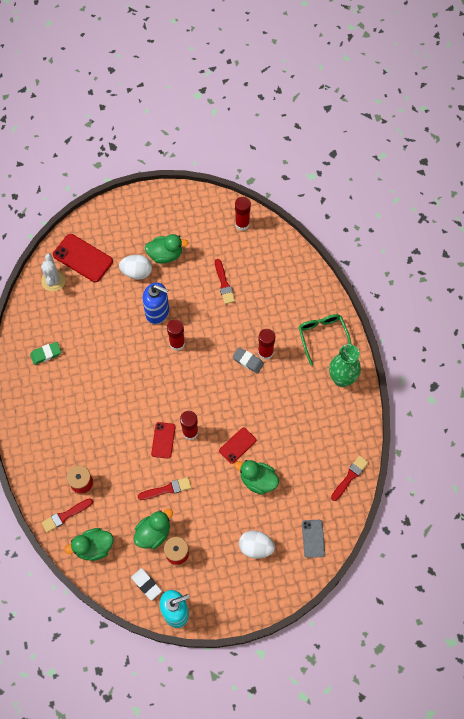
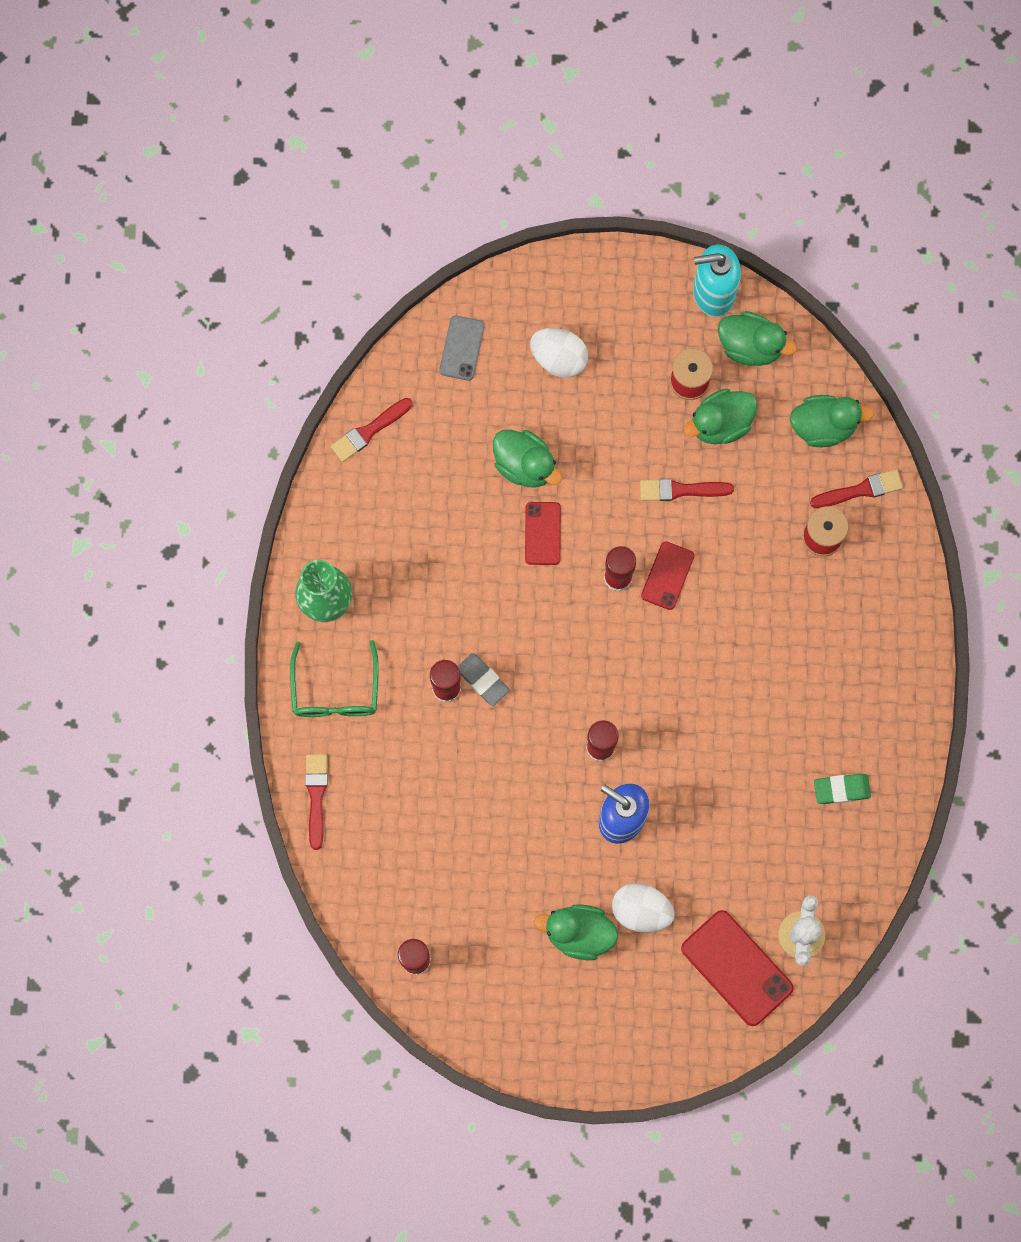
camera: 165 degrees left, 10 degrees up
white eraser [131,568,162,601] -> green duck [718,311,797,366]
red brush [215,259,235,304] -> red brush moved to [305,754,328,850]
red phone [219,428,256,464] -> red phone turned 60 degrees counterclockwise [525,502,561,565]

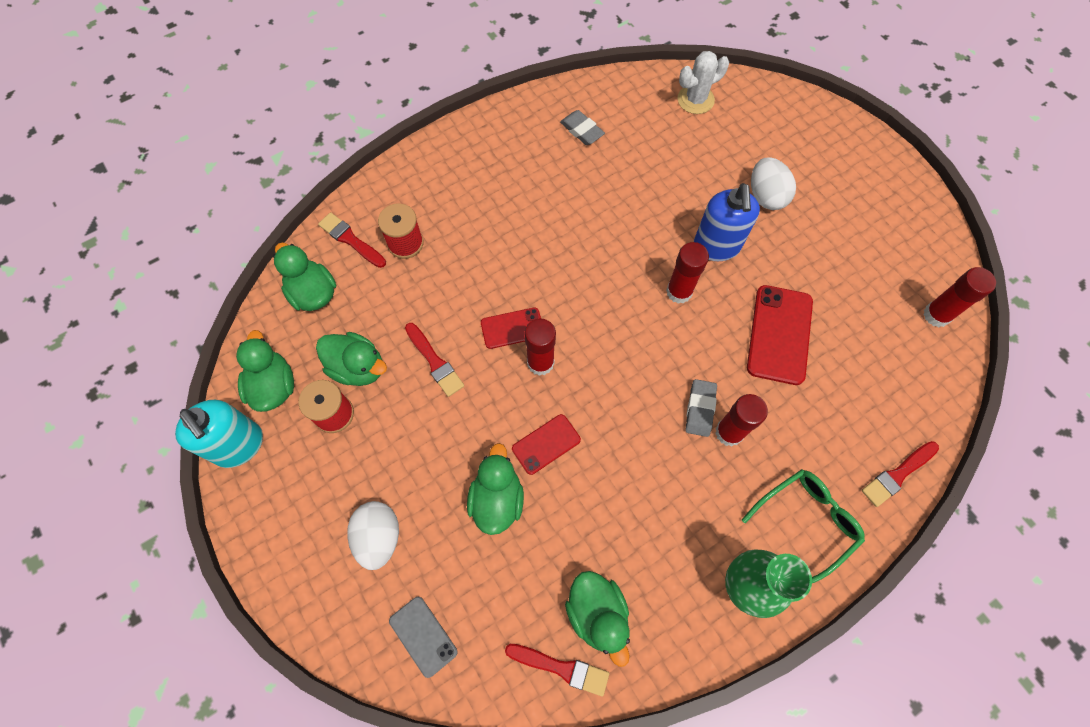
camera: 125 degrees left, 10 degrees down
grey phone [439,316,485,381] -> grey phone turned 75 degrees clockwise [389,597,458,678]
green duck [534,904,618,960] -> green duck moved to [565,571,630,667]
red phone [681,910,794,1026] -> red phone moved to [747,285,813,385]
green eraser [814,774,871,804] -> grey eraser [560,110,605,145]

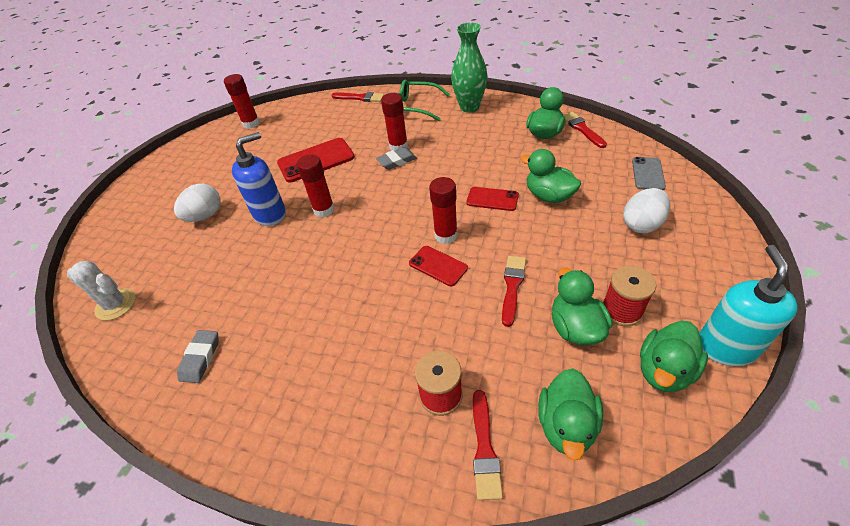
camera: 125 degrees left, 20 degrees down
green duck [467,443,524,535] -> green duck turned 75 degrees clockwise [520,149,581,203]

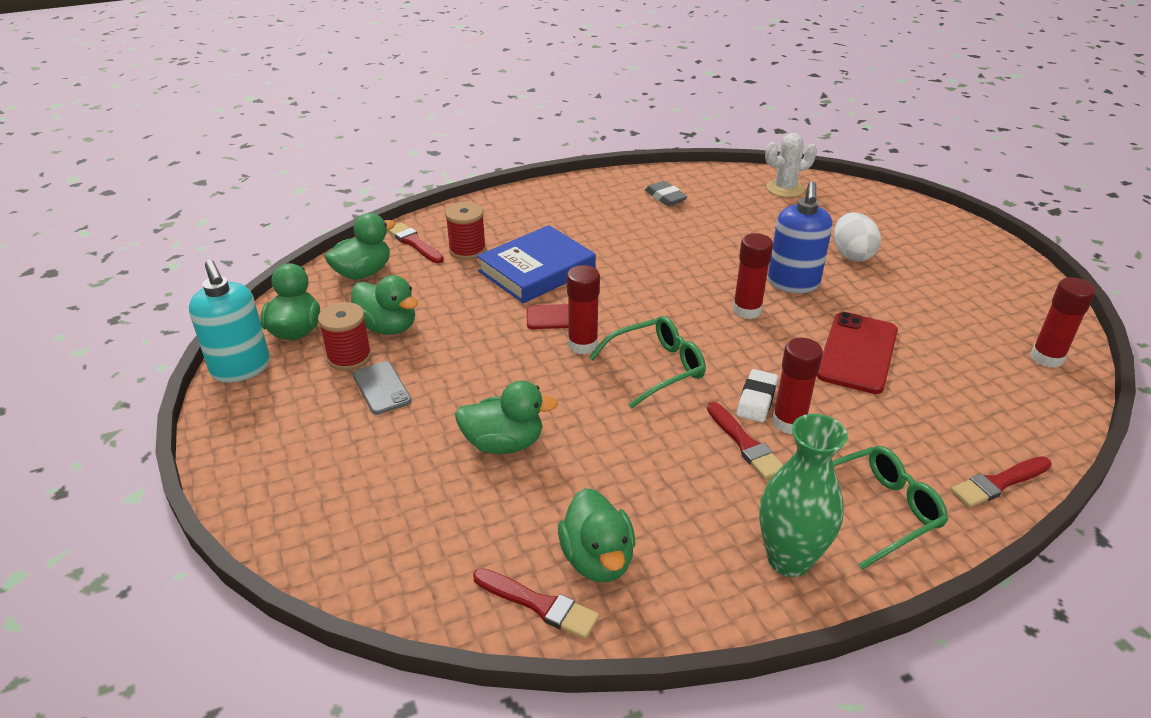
camera: 135 degrees right, 10 degrees down
grey eraser [376,147,417,170] -> white eraser [737,369,778,422]
red phone [467,187,519,211] -> none
red brush [502,256,526,327] -> red brush moved to [707,402,783,479]
green duck [538,369,603,461] -> green duck turned 75 degrees clockwise [324,213,395,280]
white egg [623,188,670,234] -> none
grey phone [632,157,666,190] -> grey phone moved to [353,361,412,415]
none -> blue book [477,225,596,303]
none -> green glasses [589,316,706,408]

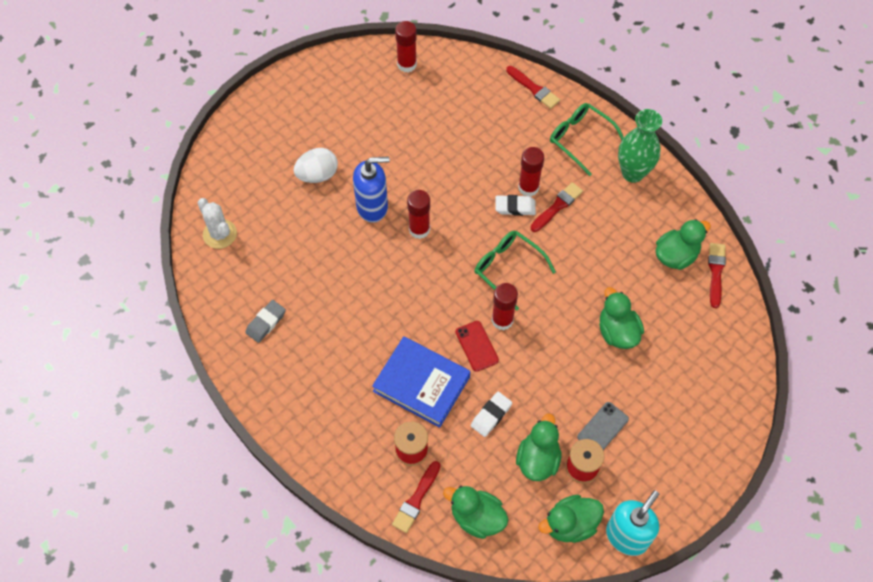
camera: 110 degrees left, 25 degrees up
red phone [816,312,898,394] -> none
none -> white eraser [471,392,512,437]

